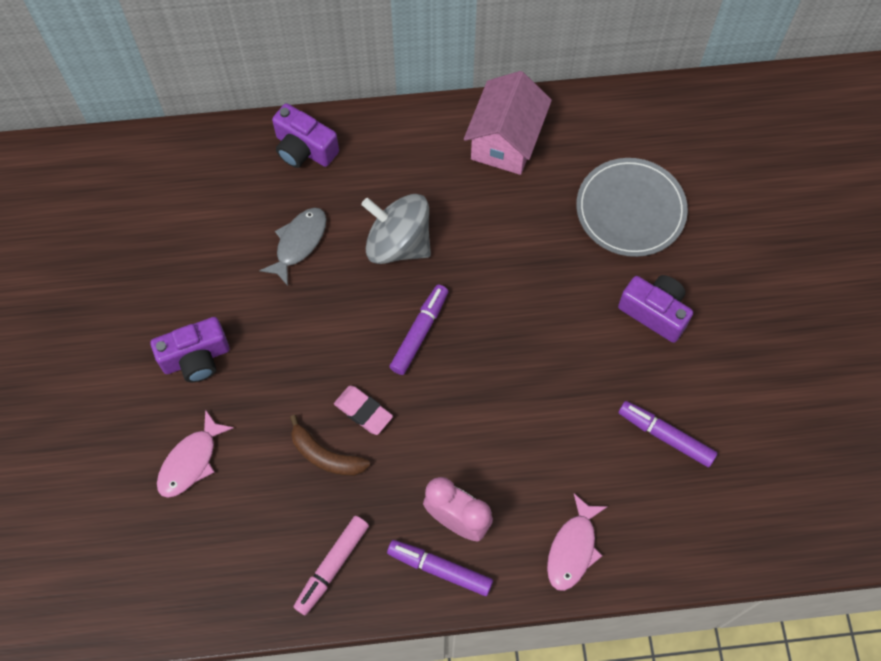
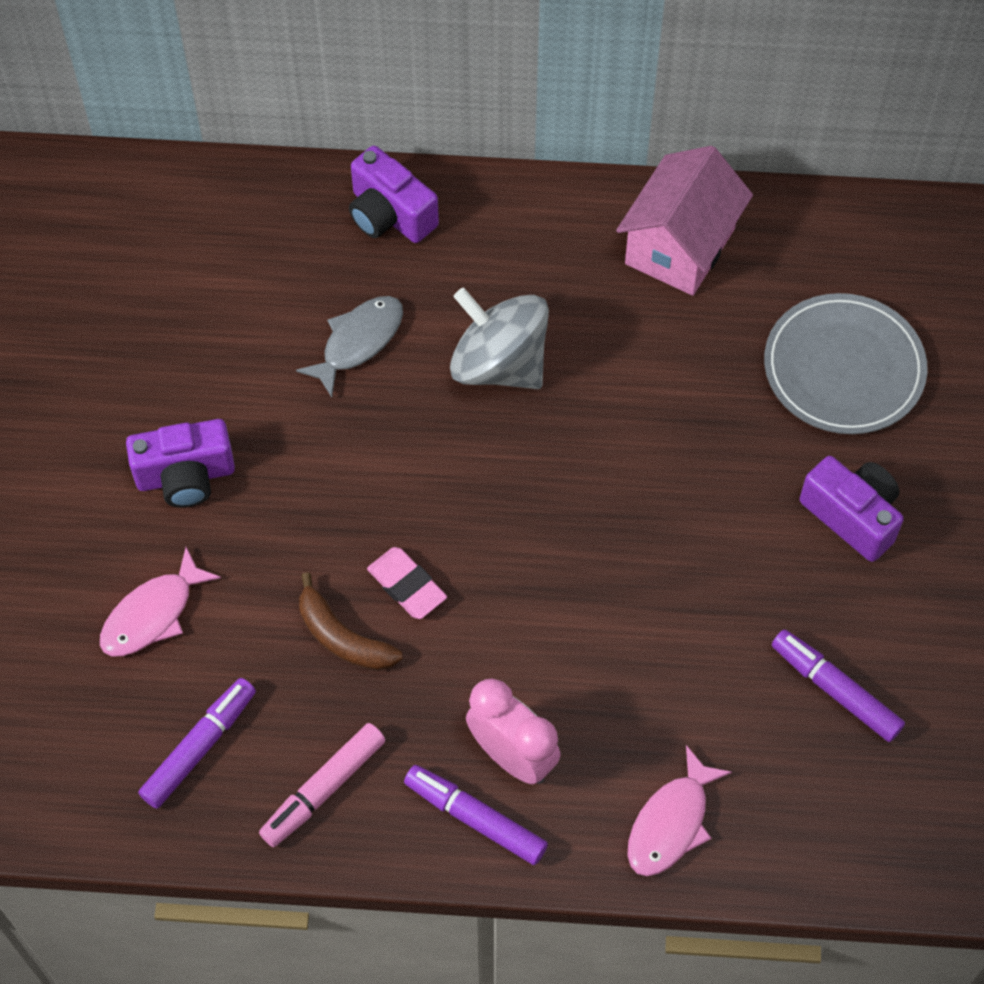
camera: 10 degrees right, 5 degrees down
purple marker [389,285,448,375] -> purple marker moved to [138,678,256,809]

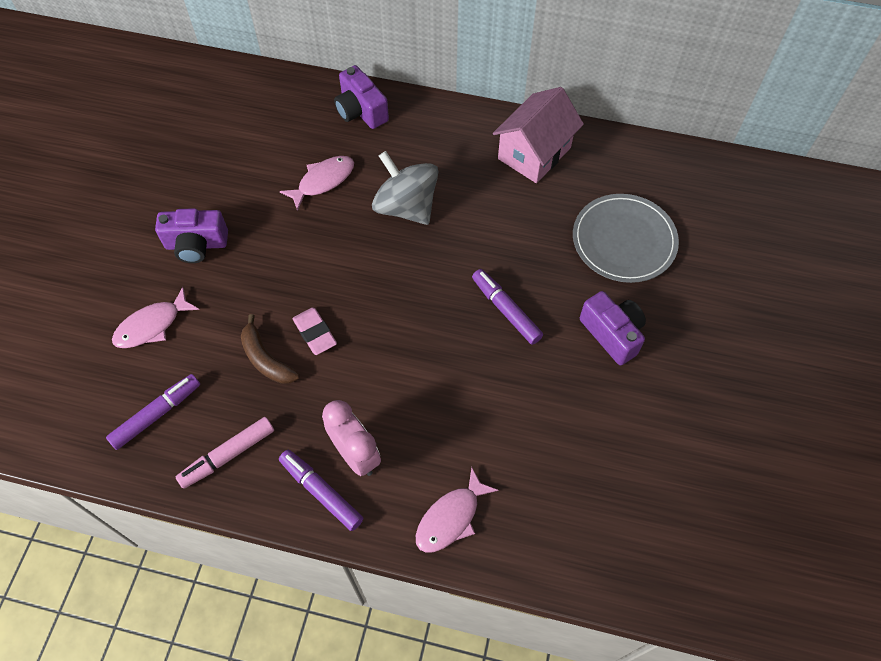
camera: 10 degrees right, 0 degrees up
grey fish [296,296,403,397] -> pink fish [280,156,354,211]
purple marker [772,629,905,742] -> purple marker moved to [472,269,543,345]

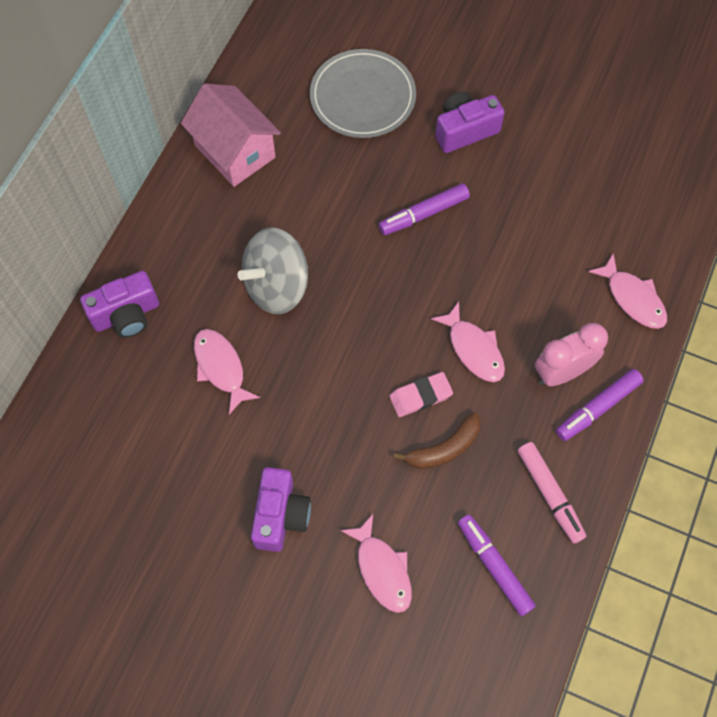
camera: 80 degrees left, 5 degrees up
none -> pink fish [431,302,505,382]

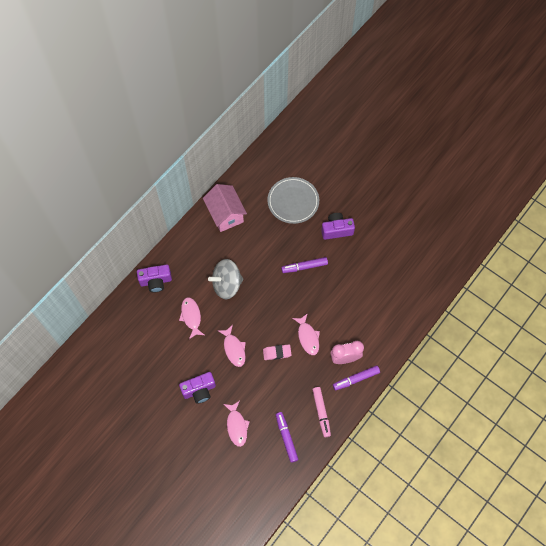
camera: 15 degrees right, 0 degrees up
purple camera [251,467,311,552] -> purple camera turned 45 degrees clockwise [179,372,216,404]
brown banana [393,412,481,469] -> none
pink fish [588,253,667,329] -> pink fish moved to [219,325,246,367]

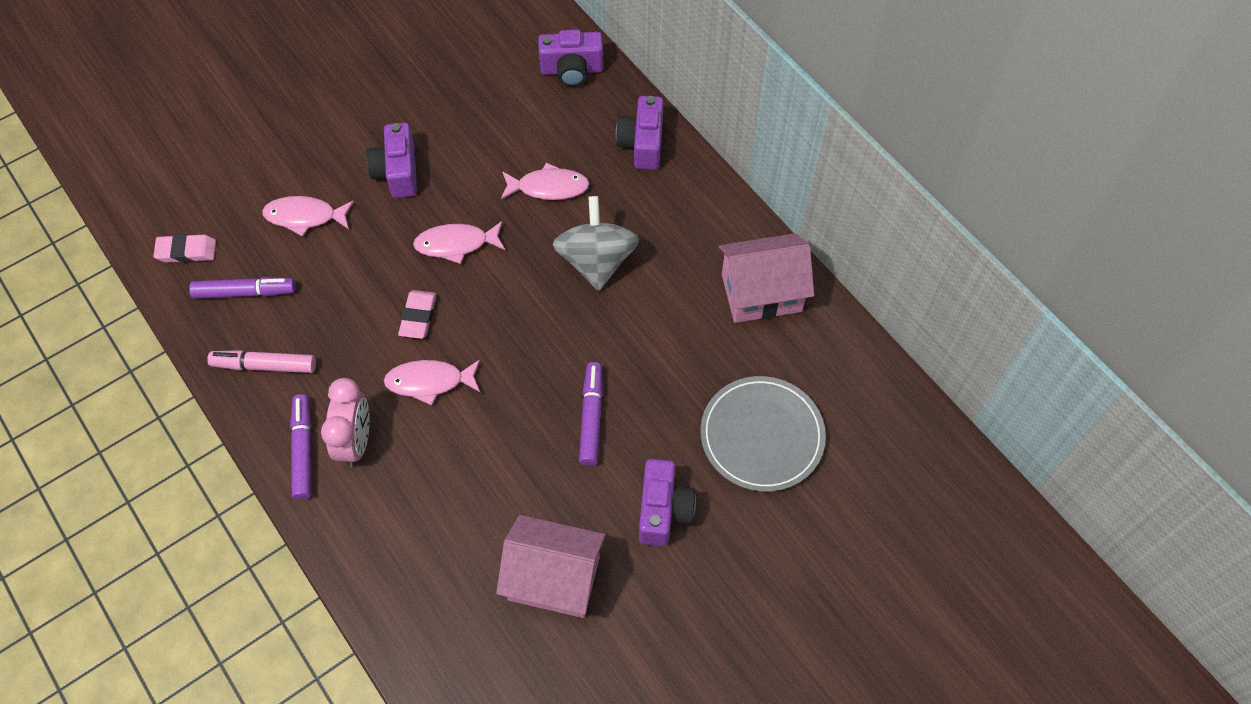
camera: 105 degrees right, 5 degrees down
none -> pink eraser [154,234,216,263]
none -> pink house [496,515,606,618]
none -> purple camera [538,30,604,87]

